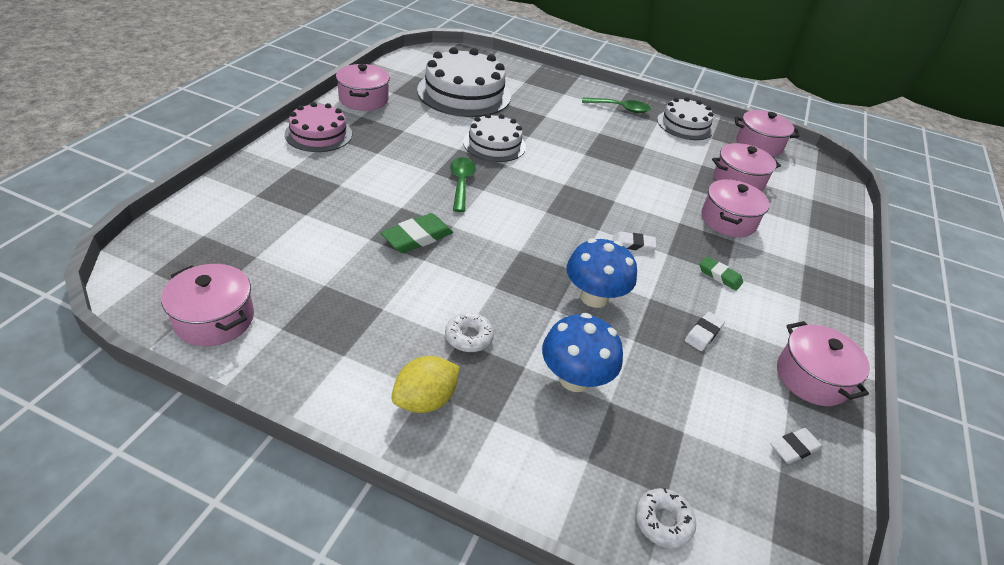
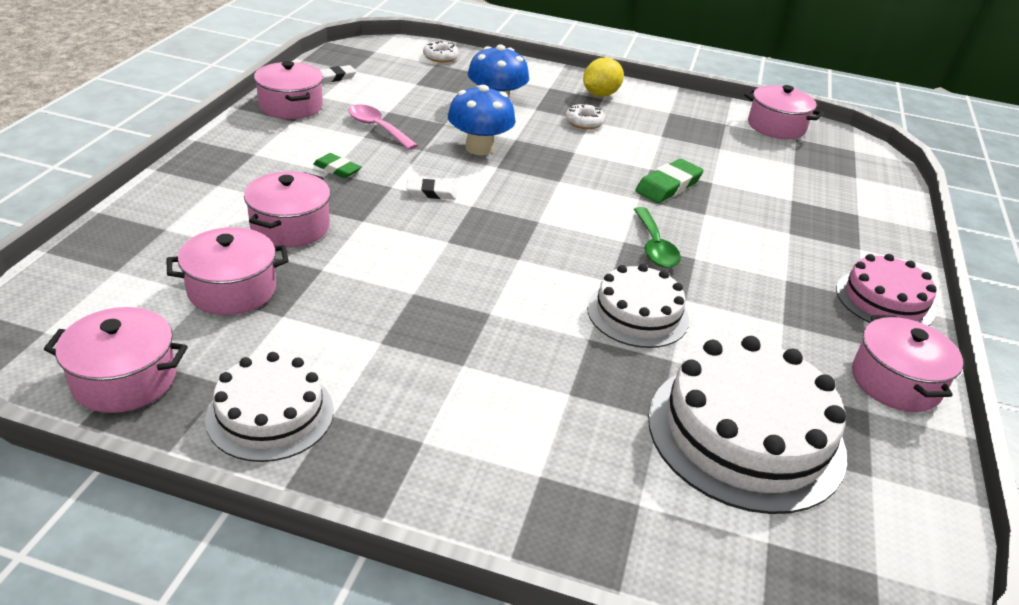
camera: 175 degrees right, 5 degrees down
green spoon [582,98,651,113] -> none
white eraser [685,312,725,351] -> pink spoon [348,105,418,150]

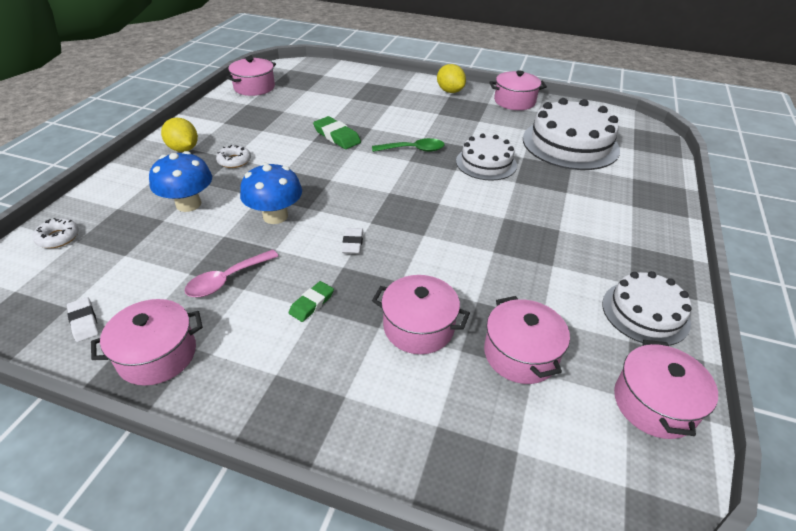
camera: 85 degrees left, 5 degrees up
pink cake [836,254,937,326] -> yellow lemon [437,64,466,93]

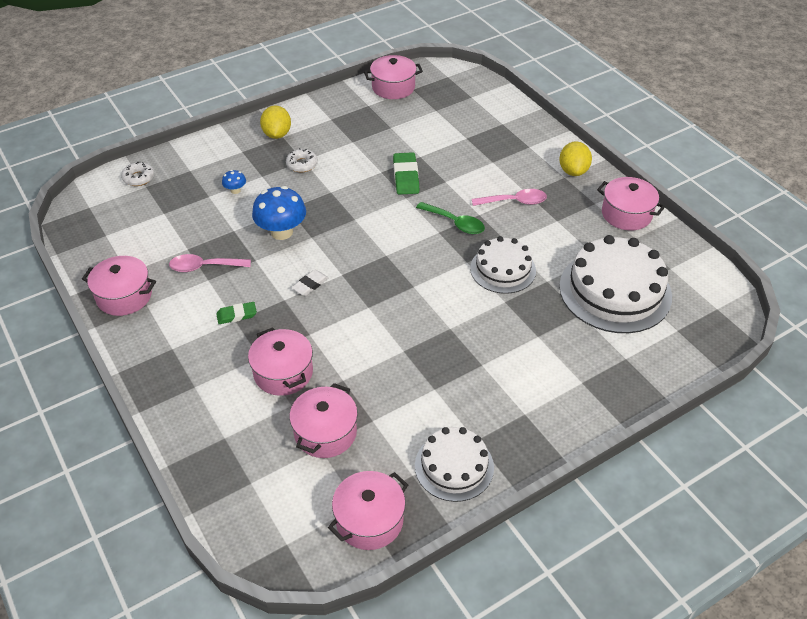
camera: 40 degrees right, 5 degrees up
white eraser [67,297,99,342] -> none
blue mushroom [149,151,212,212] -> blue mushroom [222,170,246,194], size x0.47
none -> pink spoon [472,189,547,206]

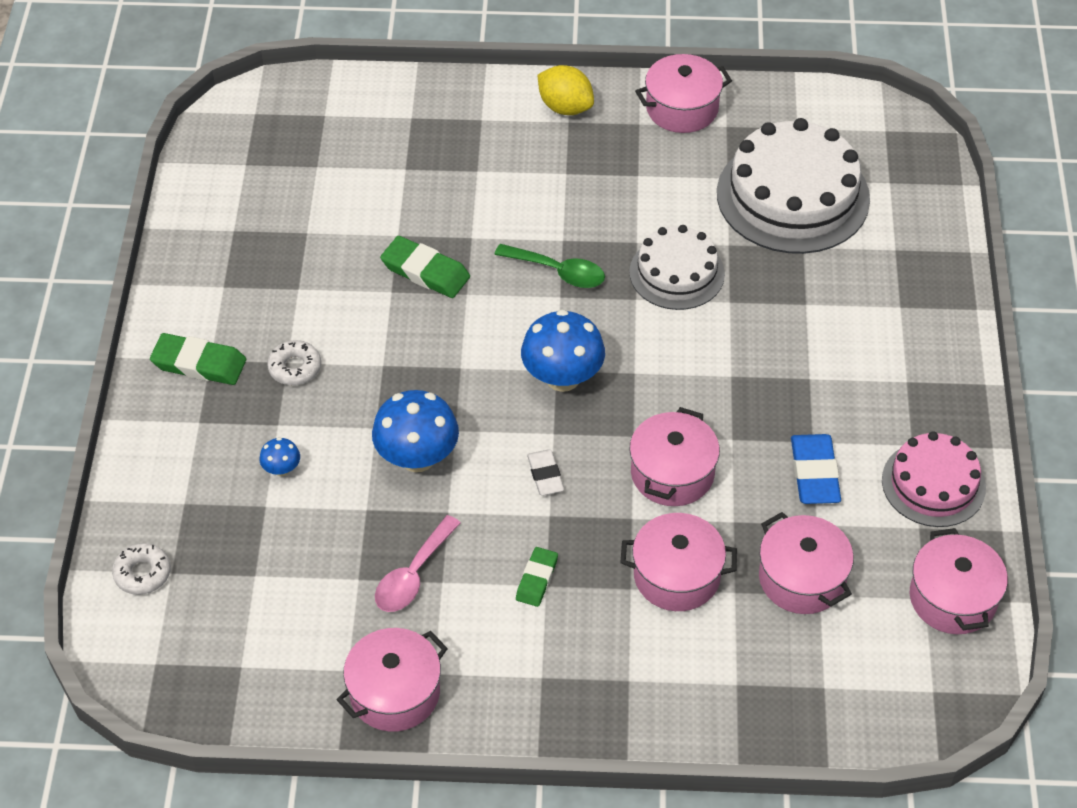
camera: 55 degrees left, 5 degrees up
yellow lemon [260,106,291,139] -> green eraser [150,333,246,385]
pink pot [364,55,423,99] -> pink pot moved to [629,407,720,506]
white cake [415,427,494,502] -> pink cake [882,431,986,527]
green spoon [416,202,485,234] -> green spoon turned 45 degrees clockwise [494,244,605,288]
pink spoon [472,189,547,206] -> none
none -> blue mushroom [521,309,605,392]
none -> blue eraser [791,434,841,504]

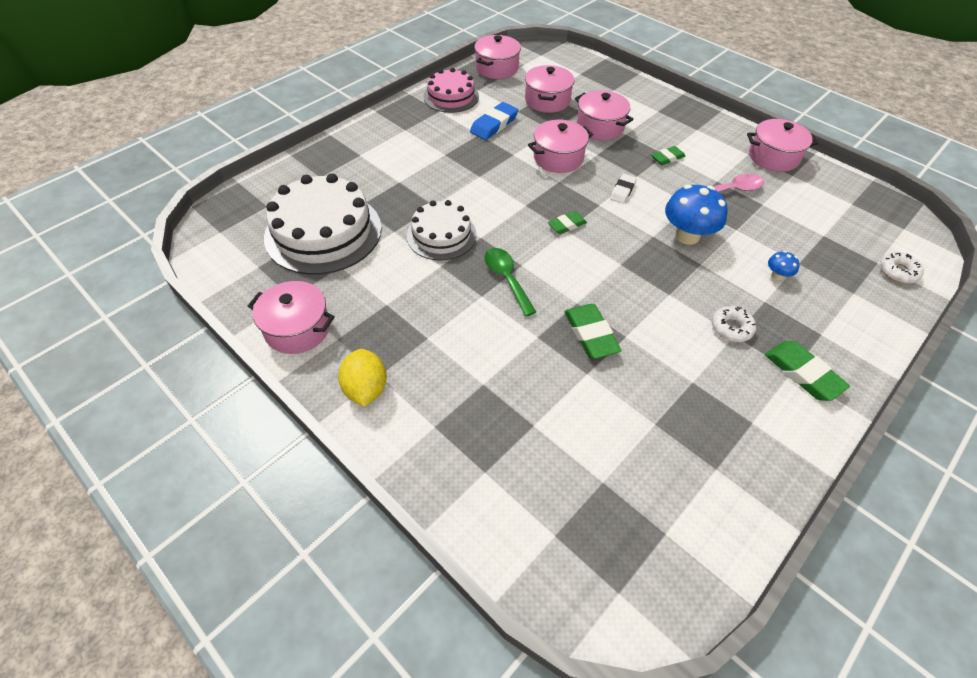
camera: 140 degrees left, 0 degrees up
blue mushroom [521,309,605,392] -> green eraser [548,211,587,234]

